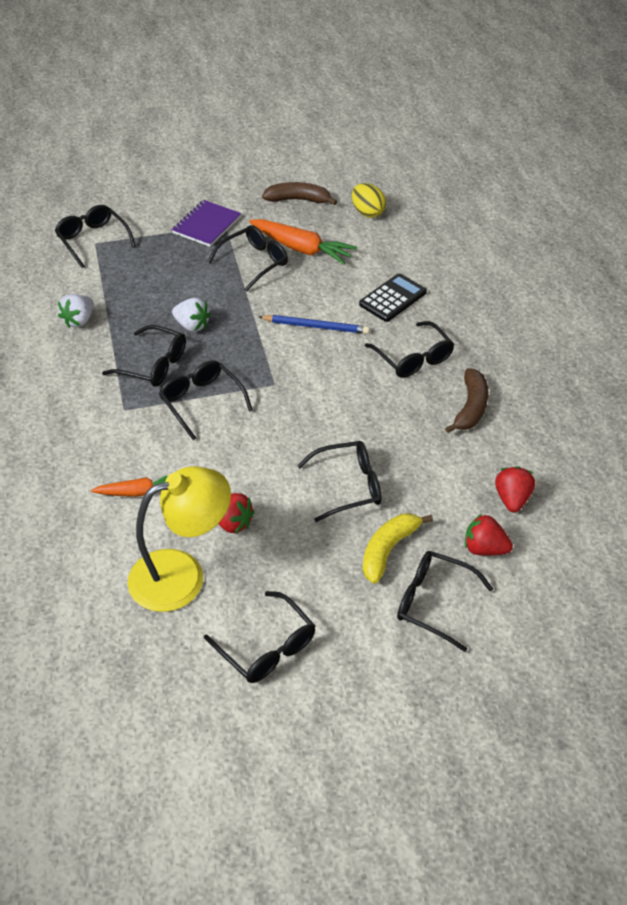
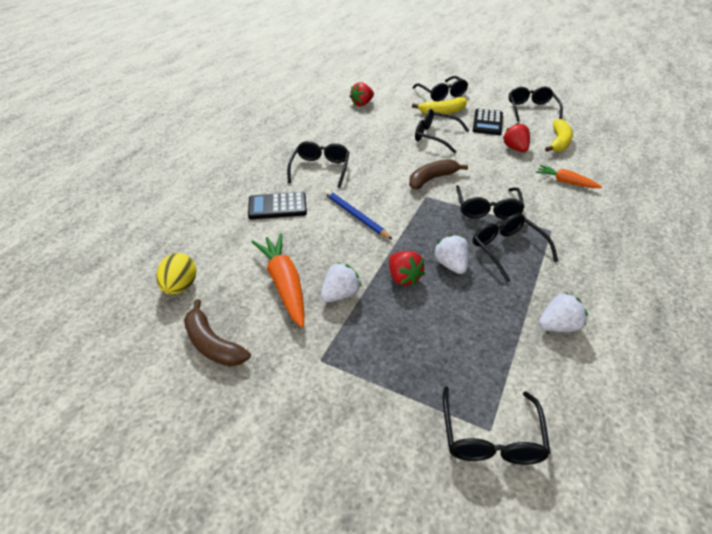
camera: 140 degrees left, 5 degrees down
yellow lamp [128,466,231,612] -> yellow banana [545,119,573,152]
purple notebook [172,200,241,247] -> none
black glasses [208,225,288,292] -> white strawberry [321,262,362,302]
brown banana [445,368,488,433] -> brown banana moved to [409,159,468,189]
red strawberry [465,514,513,555] -> red strawberry moved to [389,251,425,286]
none -> black calculator [473,109,503,135]

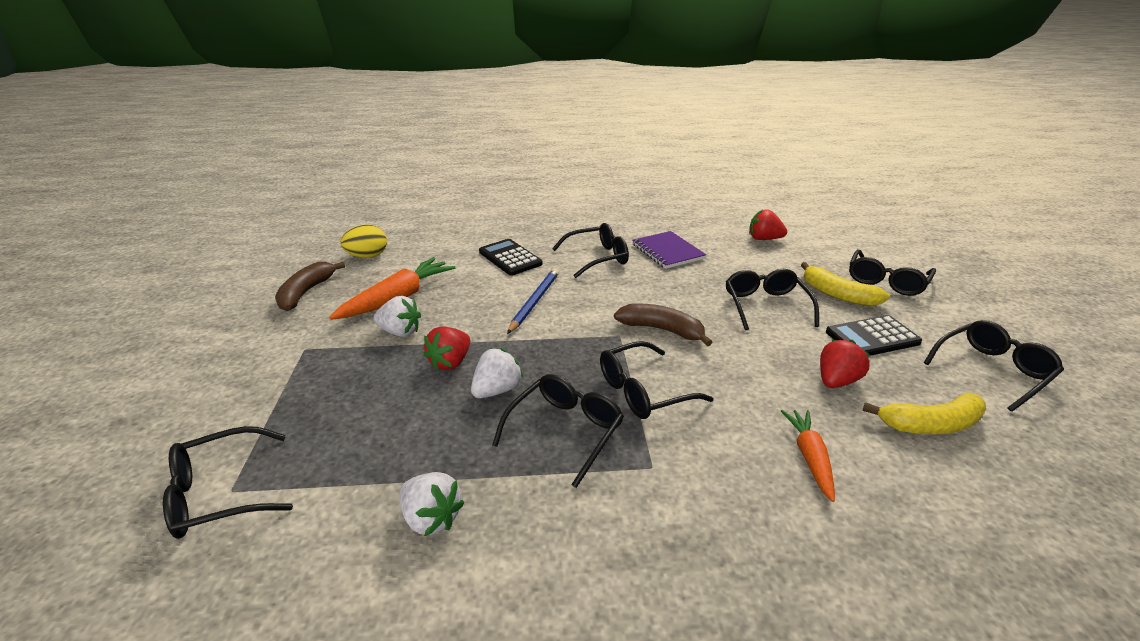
camera: 60 degrees right, 10 degrees down
none -> purple notebook [632,231,706,269]

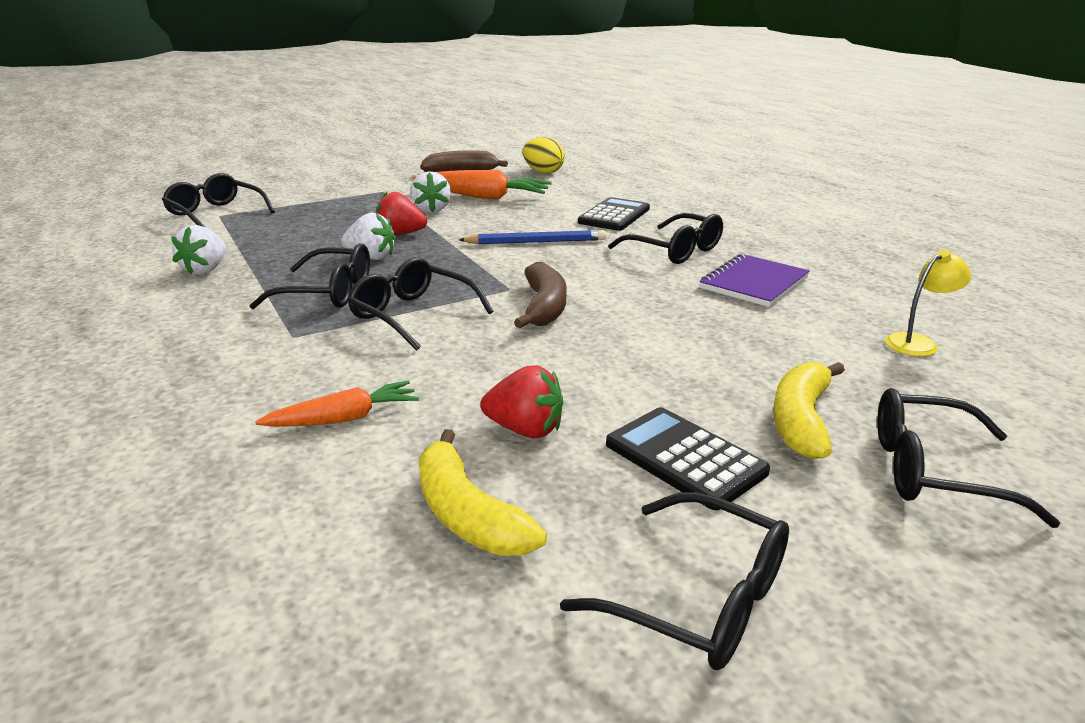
camera: 65 degrees right, 5 degrees down
black glasses [726,269,819,330] -> none
red strawberry [749,209,787,240] -> yellow lamp [885,250,972,357]

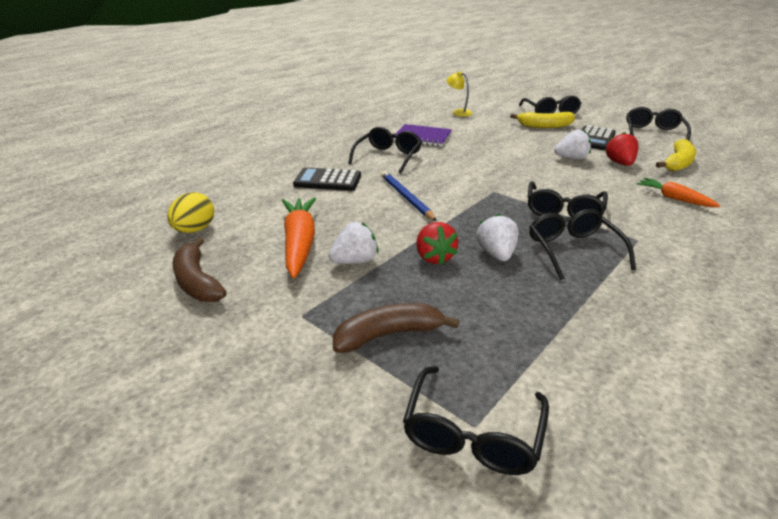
camera: 110 degrees left, 5 degrees up
white strawberry [171,225,226,275] -> white strawberry moved to [554,129,591,160]
brown banana [514,262,567,328] -> brown banana moved to [333,303,459,353]

